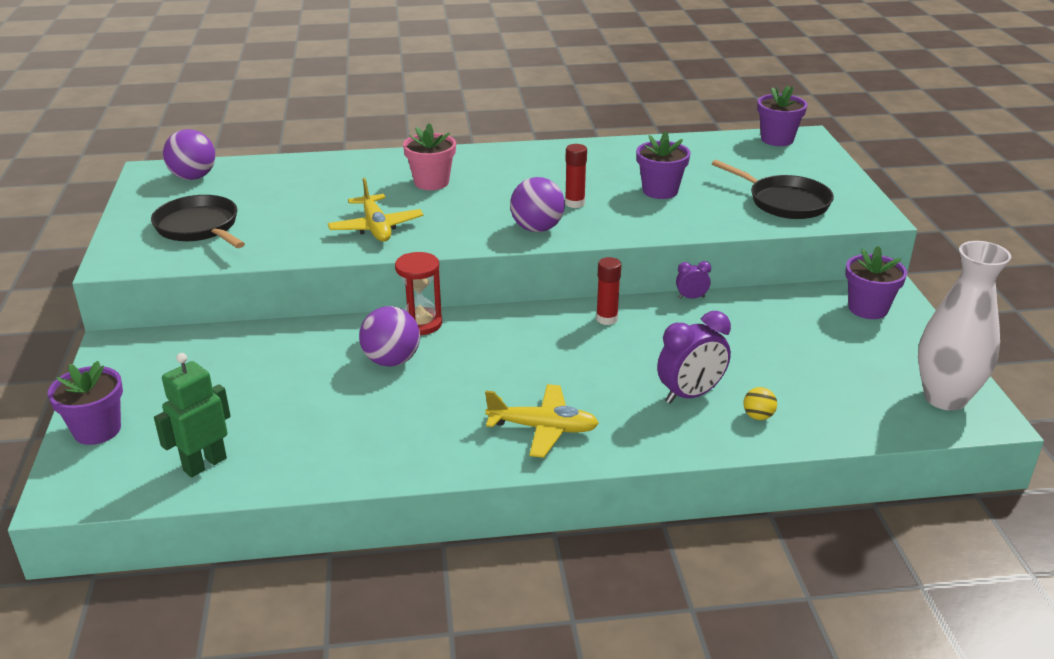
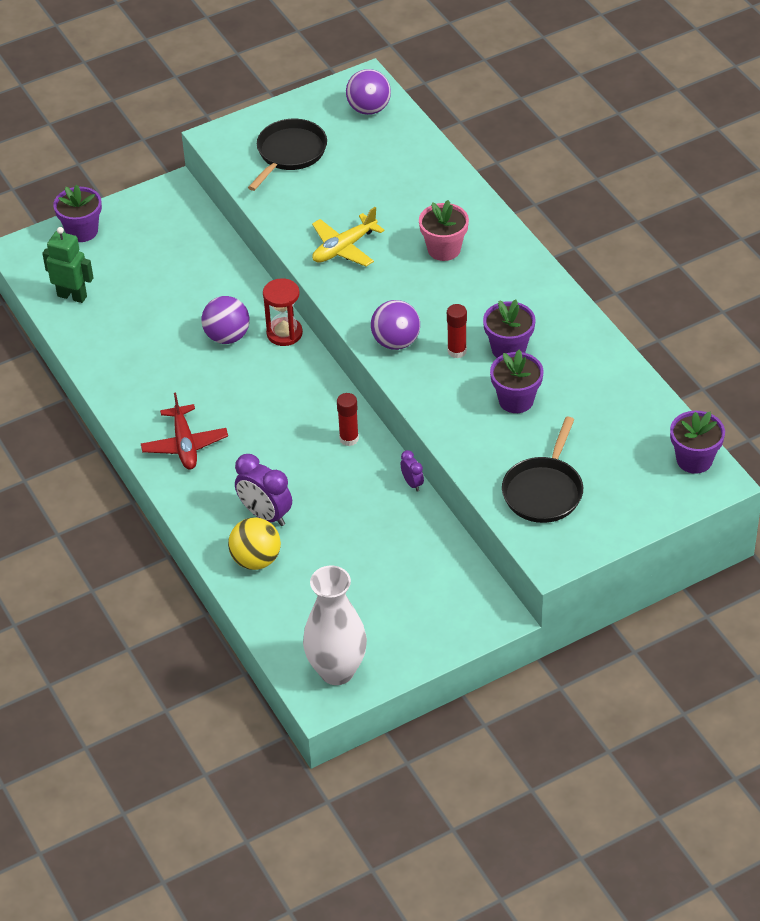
camera: 70 degrees right, 15 degrees up
yellow plane [485,384,599,458] -> red plane [141,393,228,470]
yellow ball [743,387,777,420] -> yellow ball [228,518,281,570], size x1.95
purple flower pot [845,246,907,319] -> purple flower pot moved to [483,299,535,358]

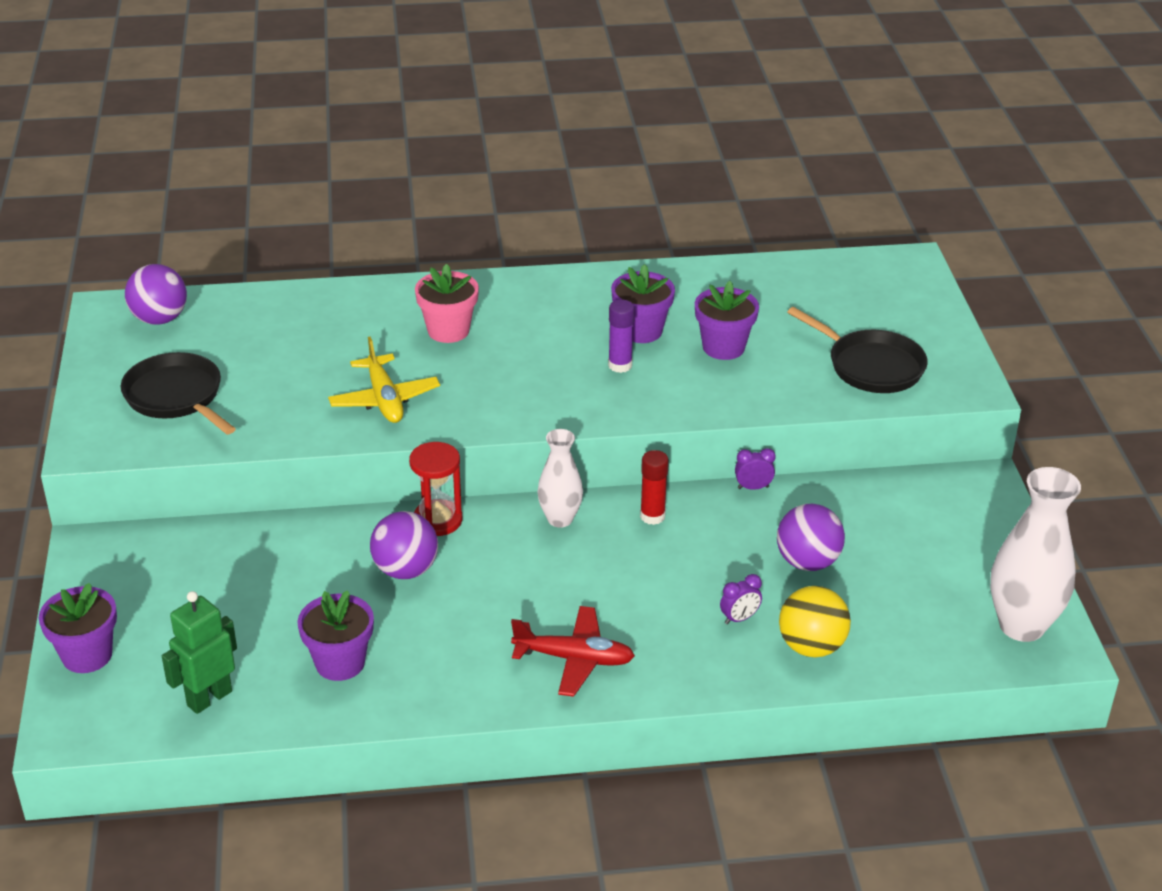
camera: 70 degrees left, 10 degrees down
purple clock [235,454,292,526] -> purple clock [720,574,762,624], size x0.52
purple ball [371,300,420,350] -> purple ball moved to [777,504,845,571]
red glue stick [447,304,467,358] -> purple glue stick [608,300,635,373]
purple flower pot [670,411,725,474] -> purple flower pot moved to [298,590,374,681]
none -> white vase [537,429,583,528]

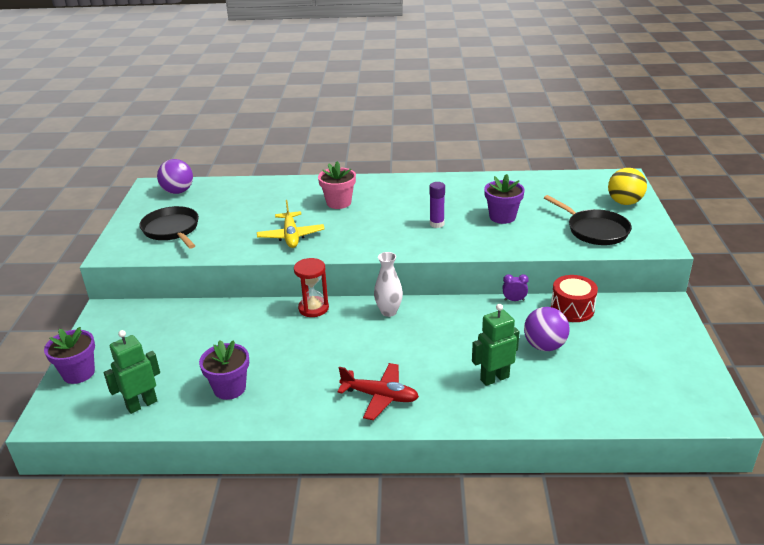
camera: 10 degrees right, 5 degrees down
purple ball [370,511,438,579] -> none
purple flower pot [611,264,675,343] -> none
red glue stick [640,450,669,525] -> none
purple clock [720,574,762,624] -> green robot [472,304,520,386]
yellow ball [779,586,851,657] -> yellow ball moved to [608,168,647,205]
white vase [990,467,1081,642] -> none
none -> red drum [551,275,598,322]

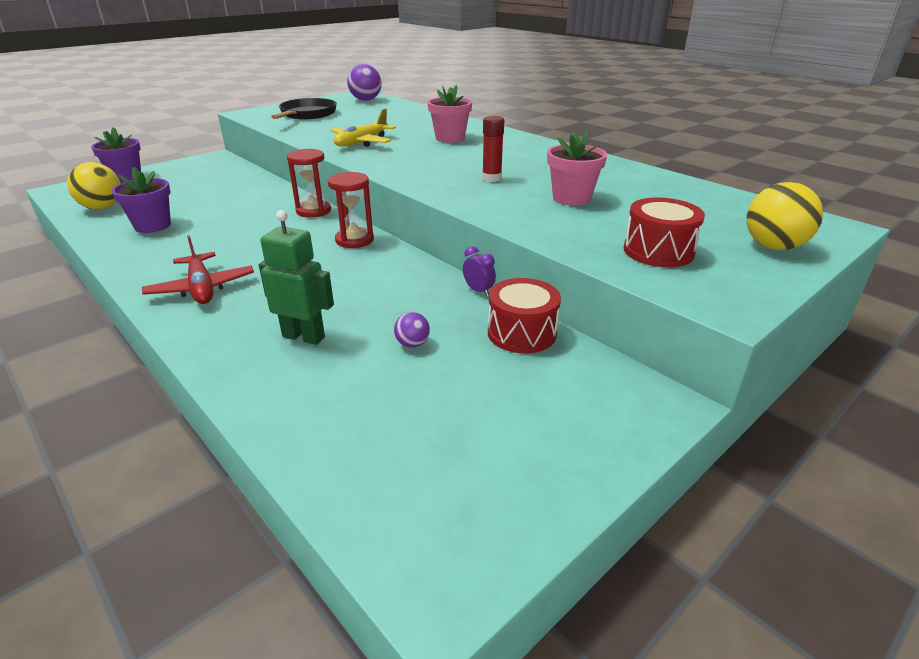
camera: 45 degrees right, 0 degrees up
green robot [104,330,160,414] -> yellow ball [67,162,121,210]
white vase [374,252,403,317] -> red hourglass [328,172,374,248]
purple glue stick [429,182,445,228] -> red glue stick [482,116,504,182]
purple flower pot [484,174,525,224] -> pink flower pot [547,131,607,206]
purple ball [524,307,570,351] -> purple ball [394,312,430,348], size x0.51
black pan [544,195,632,245] -> red drum [624,198,705,267]

